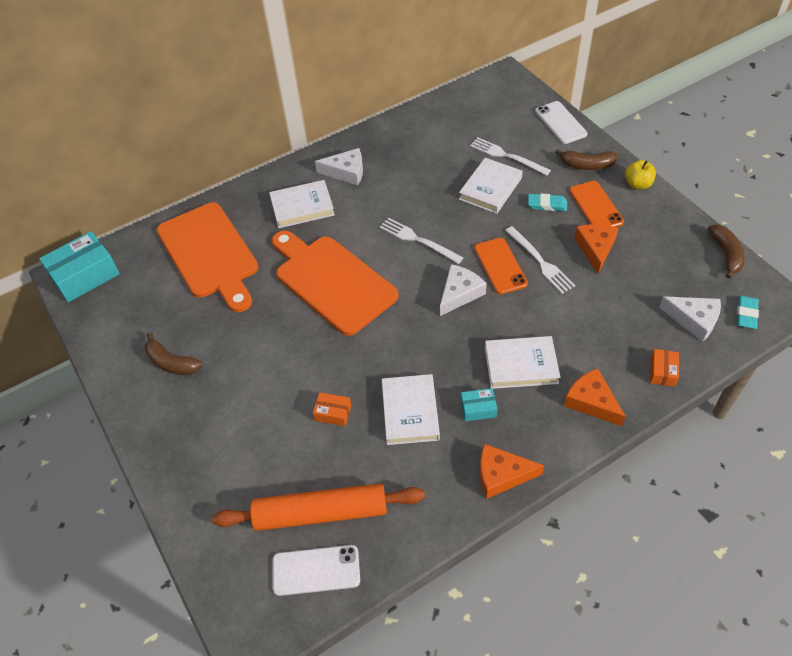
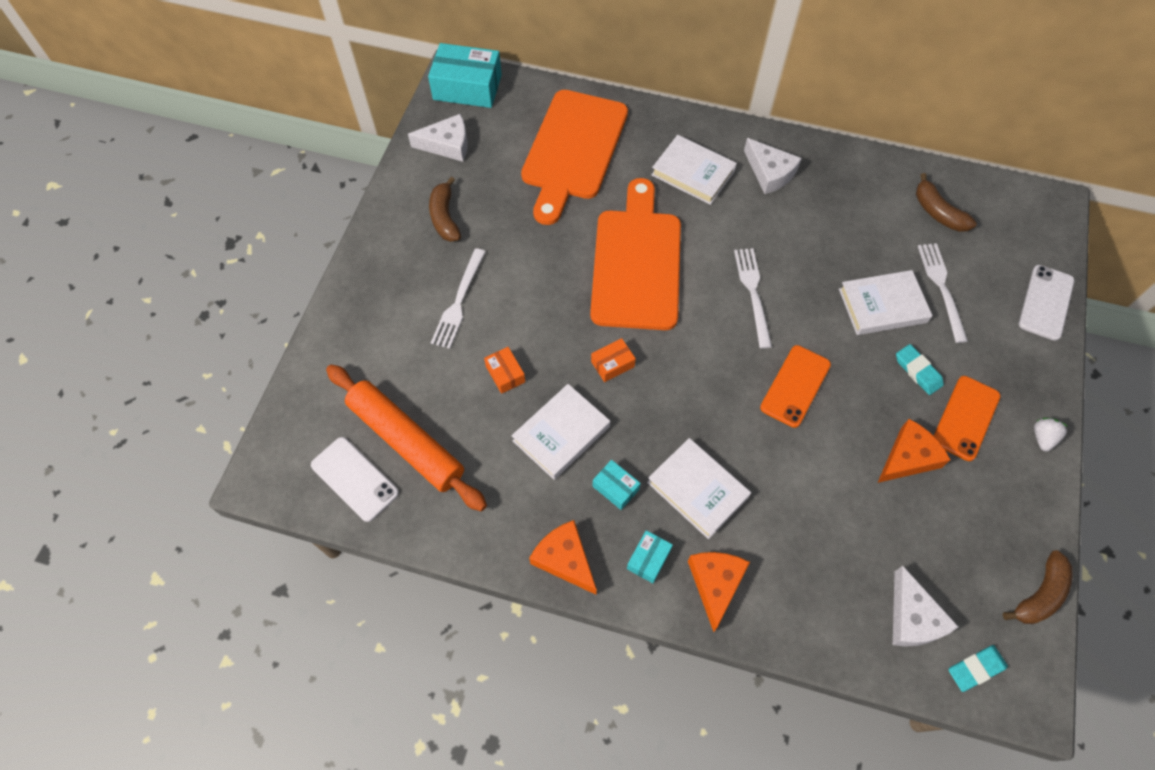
camera: 45 degrees right, 10 degrees up
white cheese [440,264,487,316] -> white cheese moved to [408,114,467,162]
white fork [505,226,575,294] -> white fork moved to [431,248,486,349]
brown banana [555,149,618,170] -> brown banana moved to [916,173,977,232]
yellow apple [625,160,656,189] -> white strawberry [1034,418,1067,452]
orange box [650,349,679,387] -> orange box moved to [591,338,636,382]
none -> turquoise box [627,530,673,583]

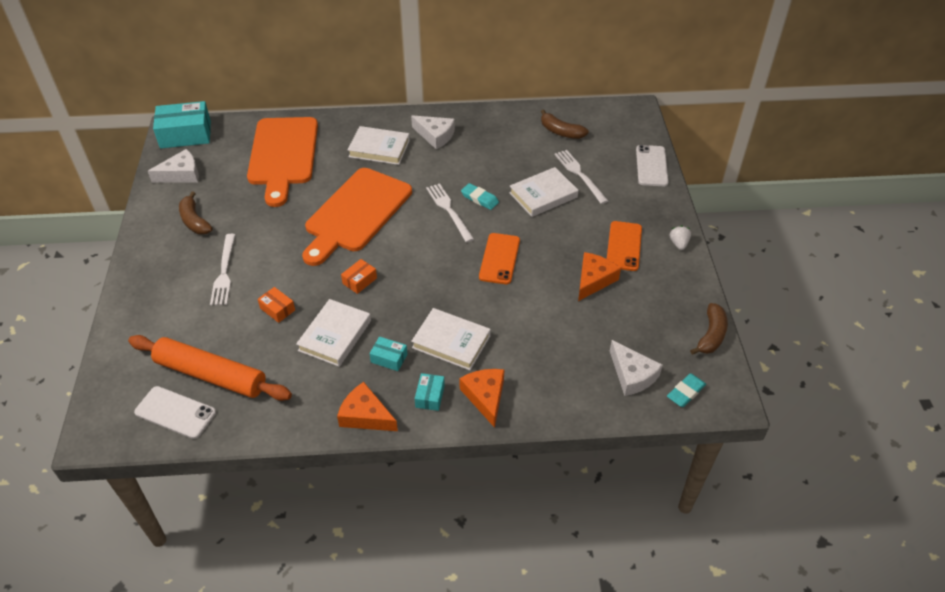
camera: 20 degrees left, 15 degrees down
orange cutting board [590,178,681,330] -> orange cutting board turned 135 degrees counterclockwise [302,168,412,266]
turquoise eraser [896,344,944,395] -> turquoise eraser moved to [461,183,499,210]

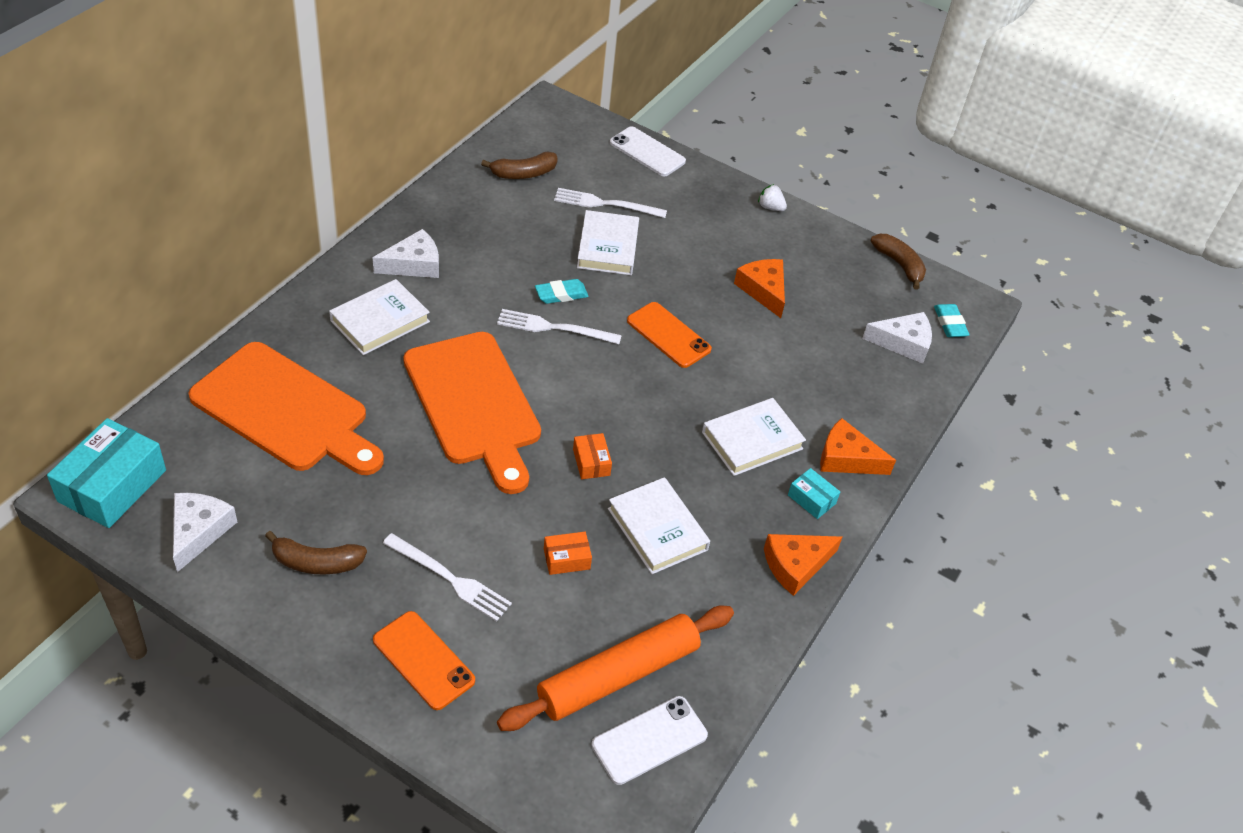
camera: 60 degrees left, 0 degrees up
turquoise box [369,337,407,371] -> none
orange phone [607,221,642,271] -> orange phone moved to [373,611,475,710]

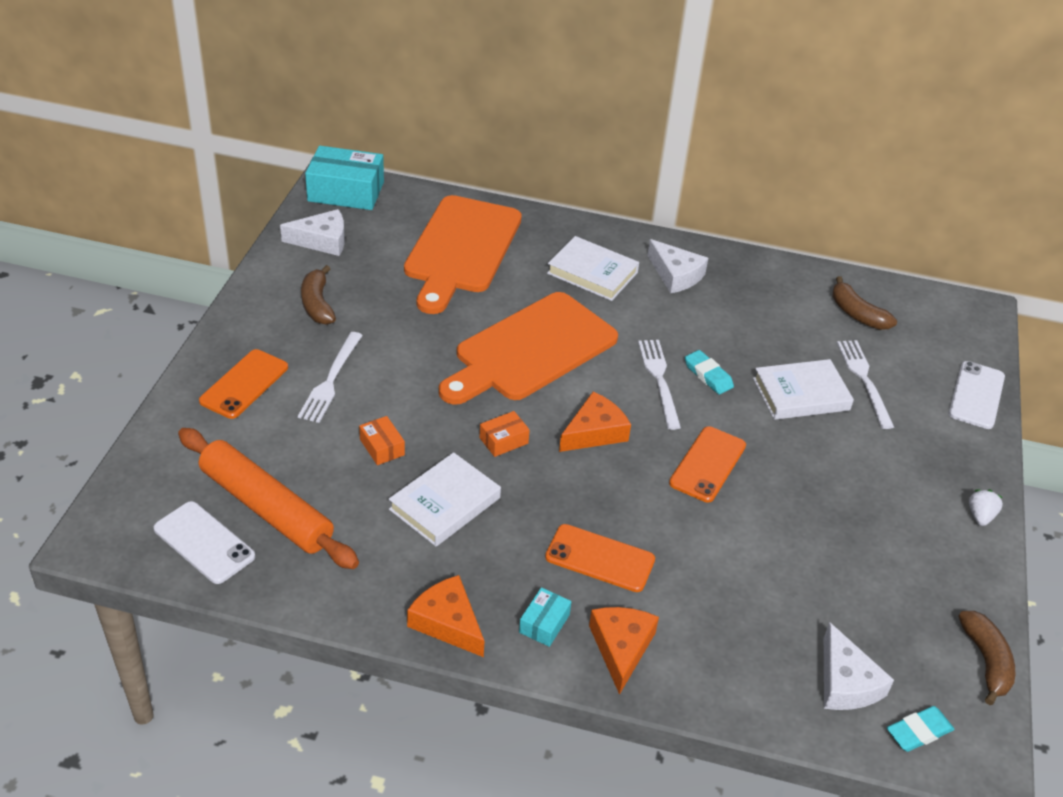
camera: 75 degrees right, 5 degrees down
white book [702,398,806,476] -> orange phone [545,524,655,592]
orange cheese [734,259,785,318] -> orange cheese moved to [559,392,631,452]
brown banana [870,234,926,290] -> brown banana turned 45 degrees counterclockwise [958,611,1015,705]

